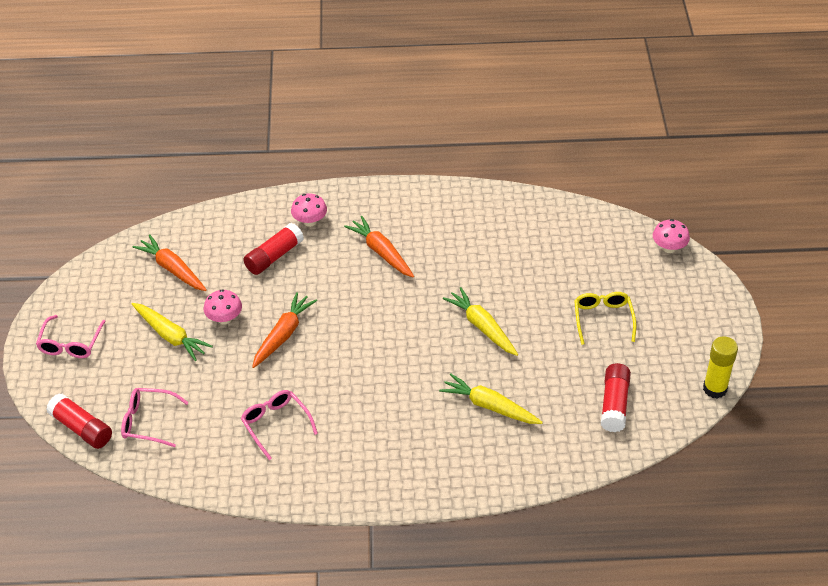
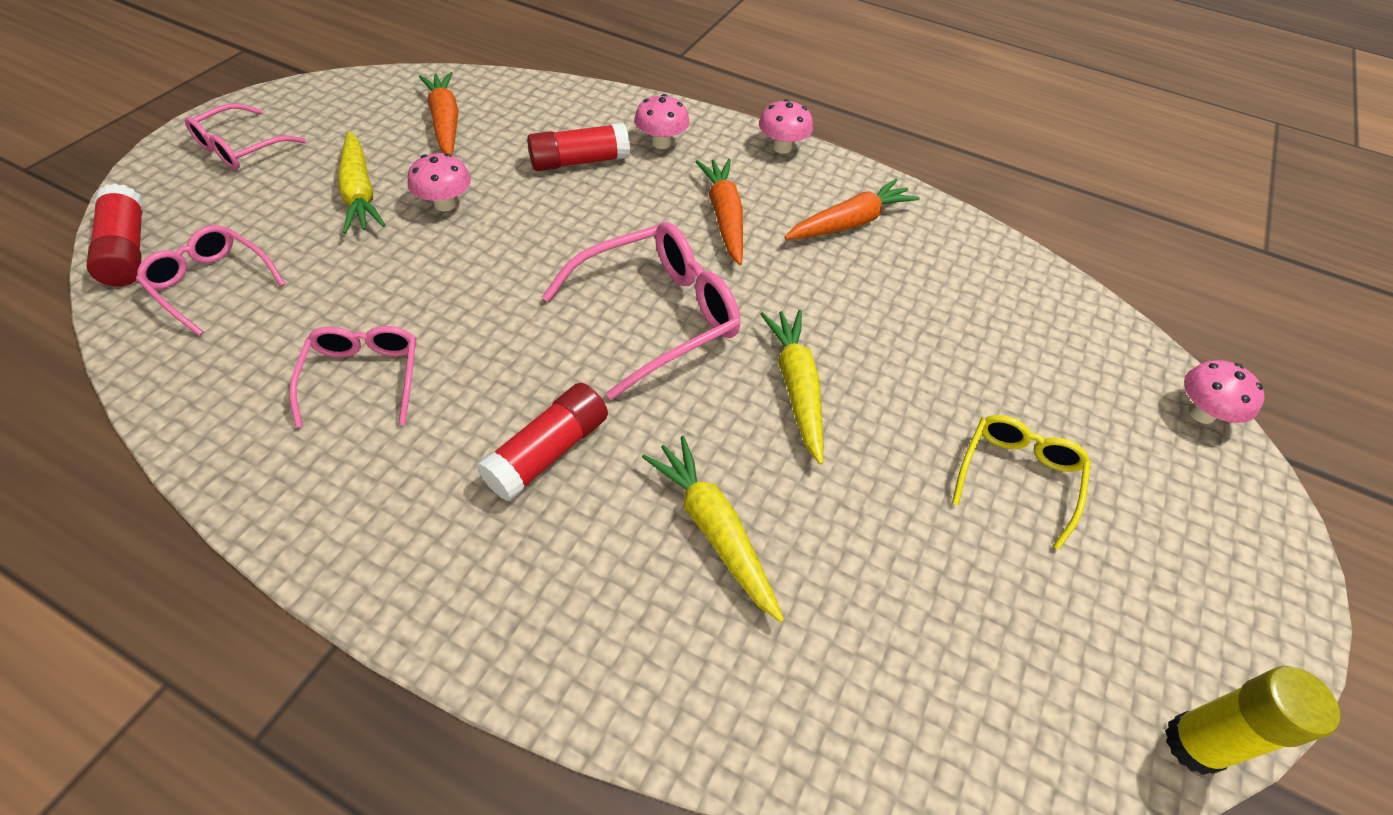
camera: 25 degrees right, 5 degrees up
orange carrot [252,292,317,368] -> orange carrot moved to [784,179,920,240]
red glue stick [601,363,631,432] -> red glue stick moved to [477,383,608,501]
none -> pink glasses [542,222,740,400]
none -> pink mushroom [759,99,813,154]

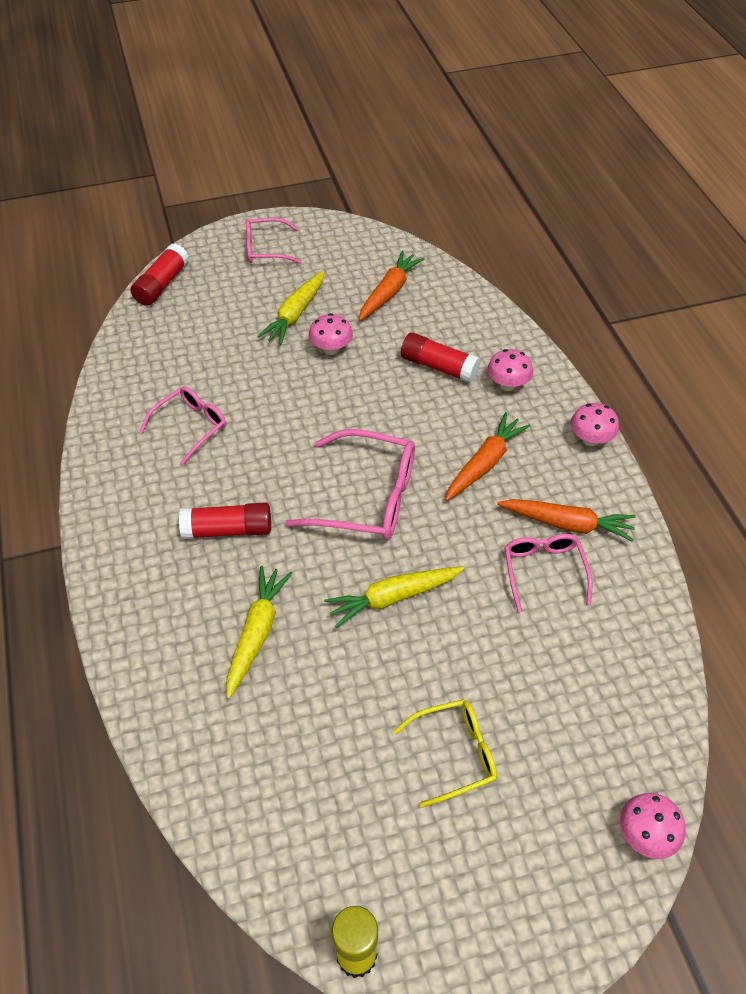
camera: 50 degrees right, 0 degrees up
pink glasses [136,225,285,336] -> pink glasses moved to [504,534,593,612]
yellow carrot [760,310,823,465] -> yellow carrot turned 150 degrees counterclockwise [324,566,464,628]

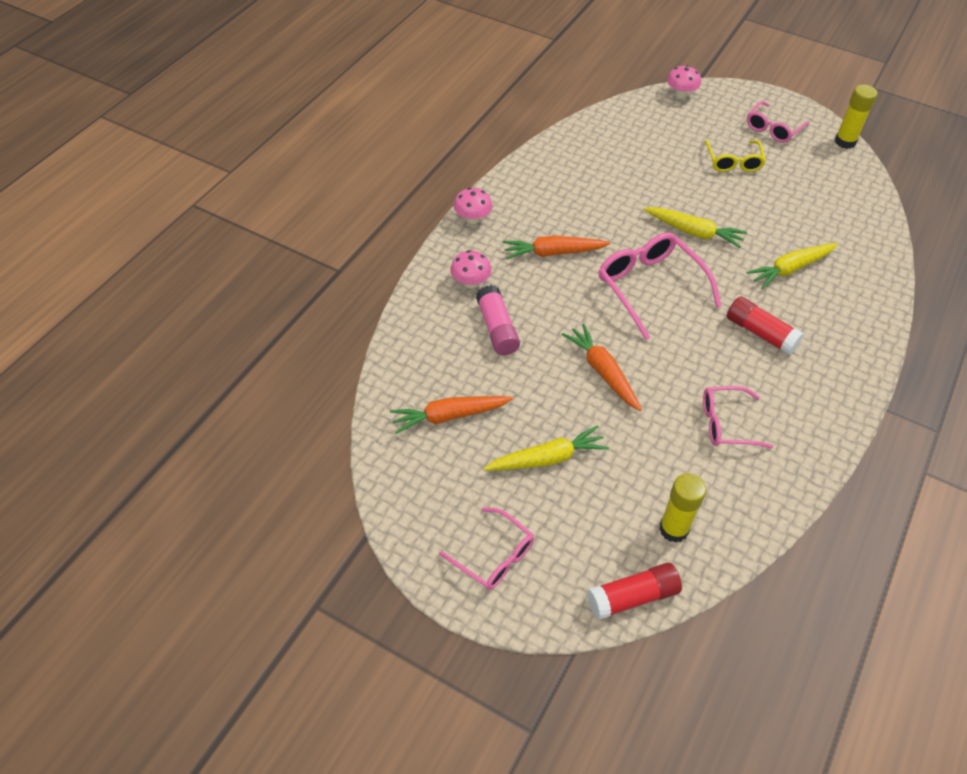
camera: 135 degrees left, 0 degrees up
pink mushroom [309,313,353,355] -> none
yellow glasses [394,699,497,808] -> yellow glasses turned 120 degrees counterclockwise [704,140,766,172]
red glue stick [401,332,481,383] -> pink glue stick [476,285,520,355]
orange carrot [497,499,636,542] -> orange carrot moved to [562,324,642,411]
pink glasses [504,534,593,612] -> pink glasses moved to [747,101,809,143]
none -> yellow glue stick [659,473,707,543]

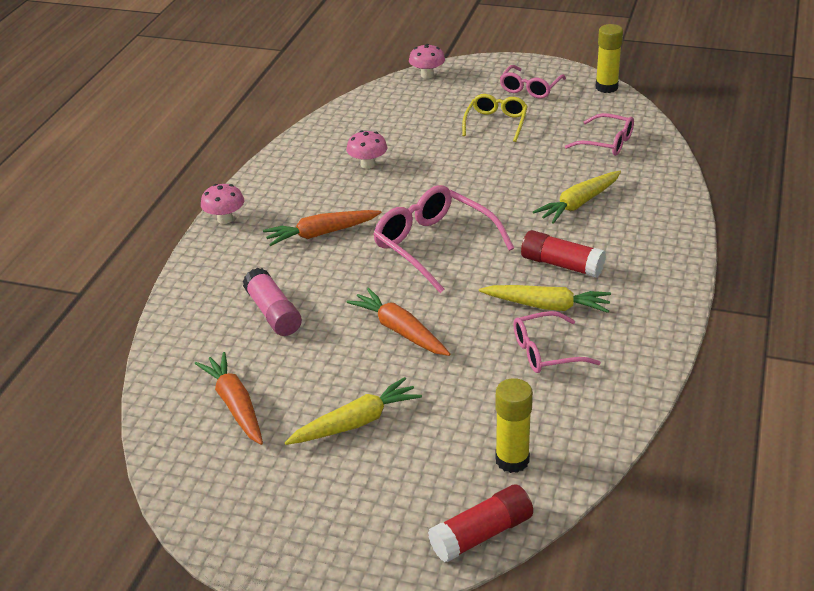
camera: 10 degrees left, 15 degrees down
orange carrot [390,396,513,434] -> orange carrot turned 90 degrees clockwise [195,352,263,445]
pink glasses [439,507,534,590] -> pink glasses moved to [565,113,634,156]
pink mushroom [450,250,492,288] -> pink mushroom moved to [346,130,387,169]
yellow carrot [643,207,747,248] -> yellow carrot moved to [479,285,611,313]
yellow glasses [704,140,766,172] -> yellow glasses turned 150 degrees counterclockwise [462,94,528,142]

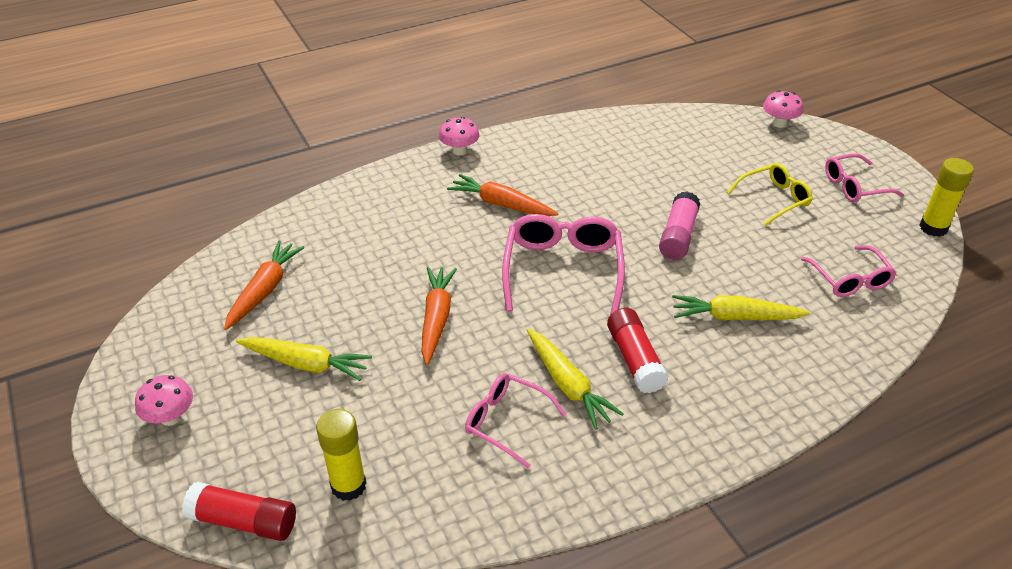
camera: 45 degrees right, 5 degrees up
pink glue stick [243,268,302,336] -> pink glue stick moved to [659,192,701,260]
pink mushroom [346,130,387,169] -> pink mushroom moved to [135,375,193,426]

